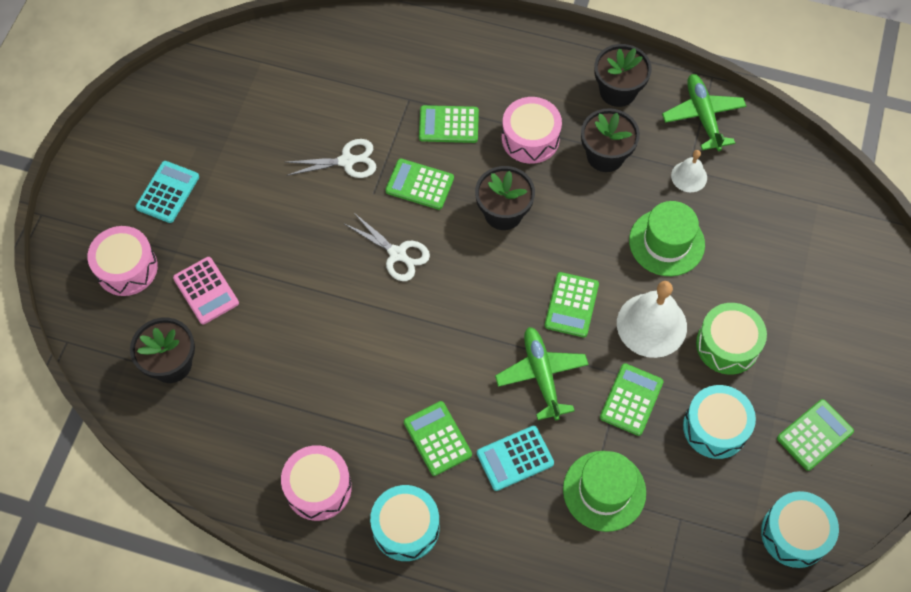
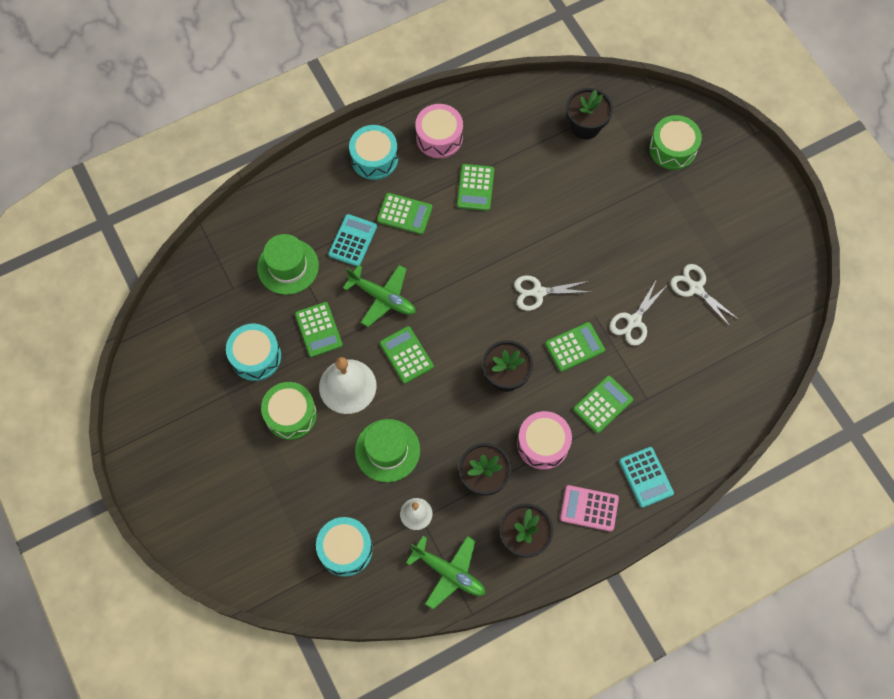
camera: 135 degrees right, 5 degrees up
pink drum [87,226,158,296] -> green drum [649,115,702,170]
turquoise calculator [135,161,199,223] -> turquoise calculator moved to [619,447,674,508]
pink calculator [173,257,239,324] -> pink calculator moved to [560,485,619,532]
turquoise drum [761,491,839,568] -> turquoise drum moved to [316,517,373,577]
green calculator [777,399,854,471] -> green calculator moved to [457,164,494,211]
none -> white scissors [670,264,739,327]

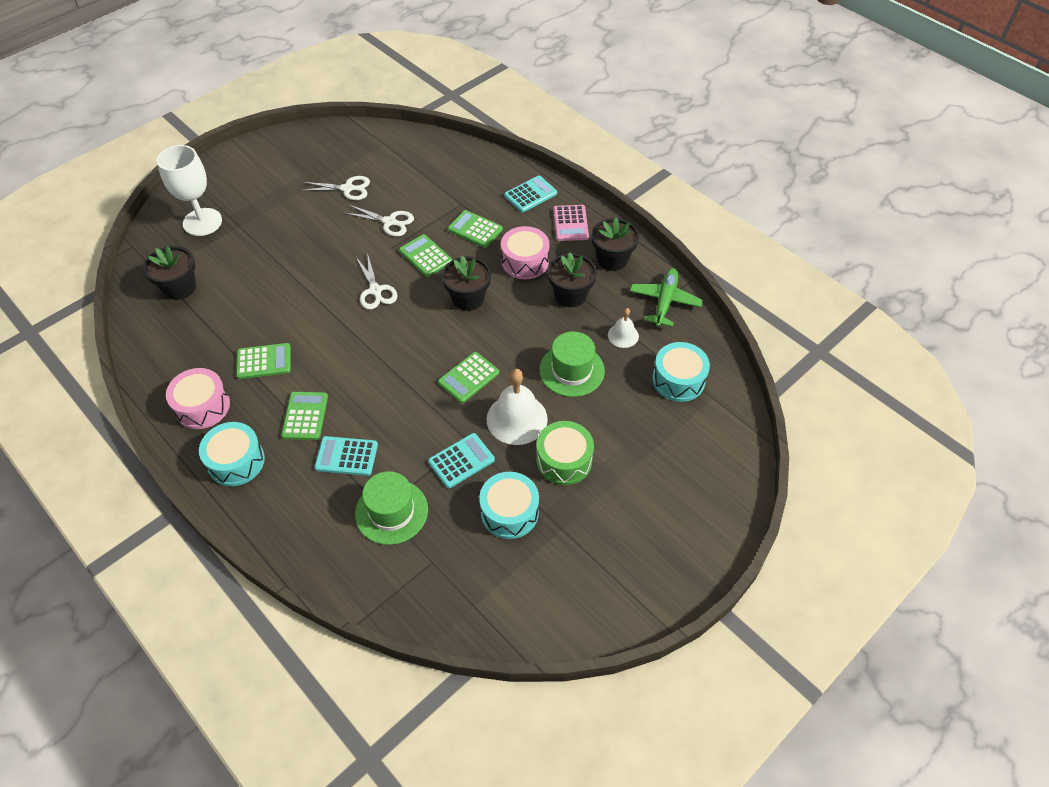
camera: 105 degrees left, 15 degrees down
green calculator [295,302,343,357] -> turquoise calculator [428,433,495,488]
green plane [343,265,416,327] -> none
green drum [649,115,702,170] -> white goblet [157,145,222,236]
white scissors [670,264,739,327] -> white scissors turned 120 degrees counterclockwise [300,176,370,200]

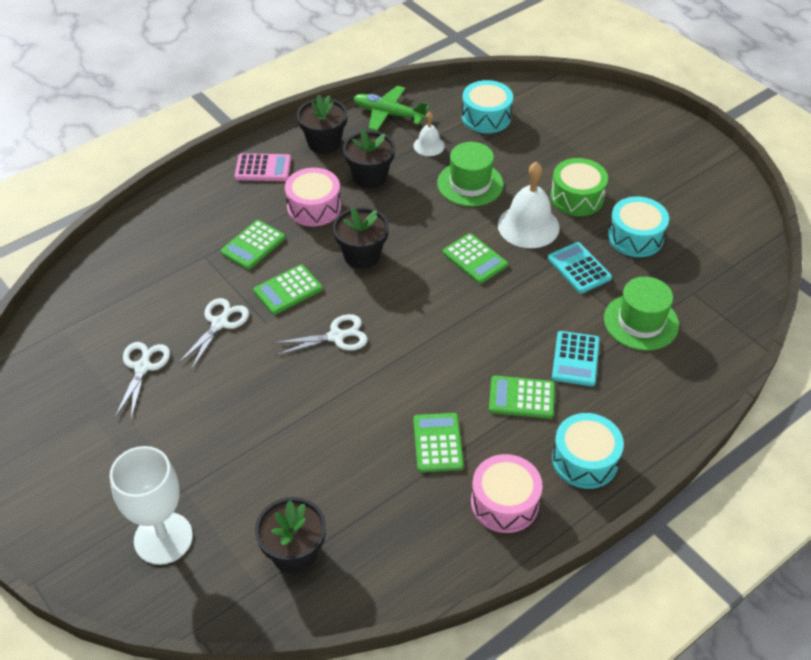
camera: 85 degrees left, 5 degrees down
turquoise calculator [504,176,557,212] -> none

